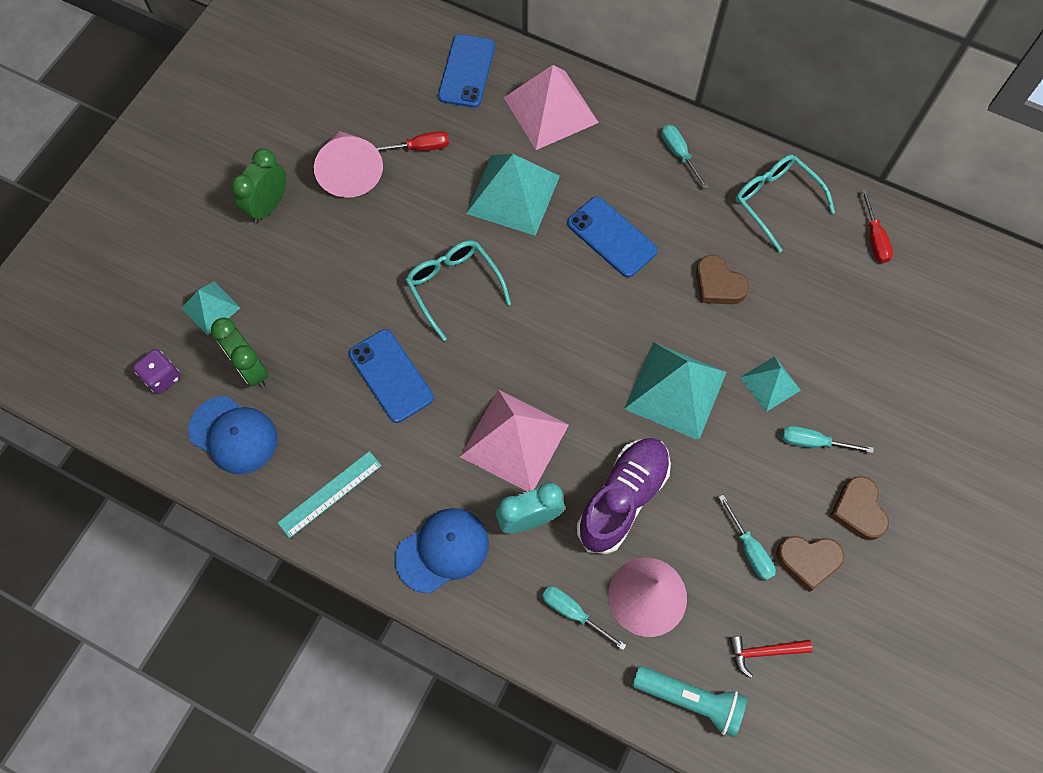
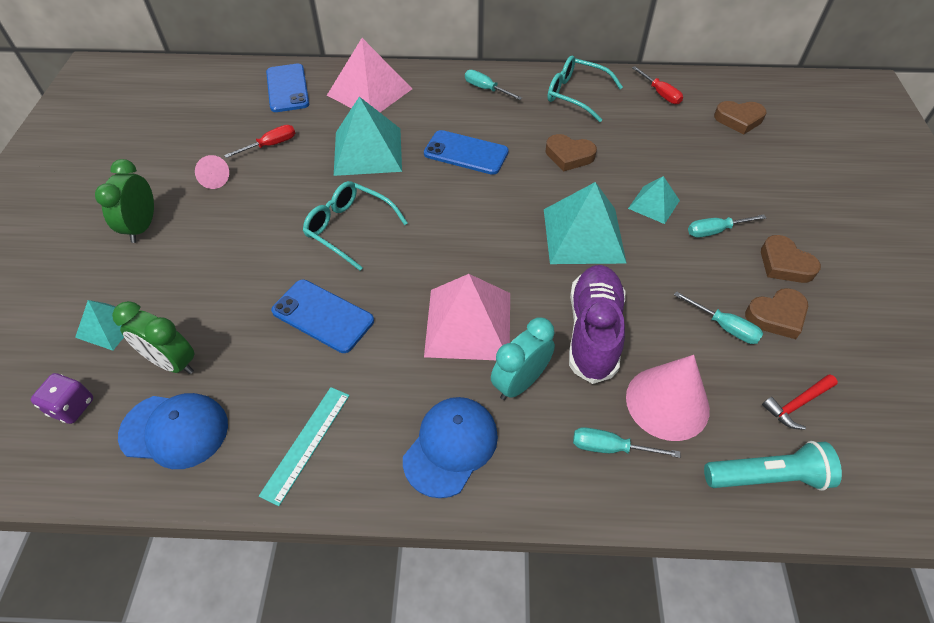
camera: 25 degrees left, 15 degrees down
pink cone [314,131,383,198] -> pink cone [195,155,229,189], size x0.52
none -> brown heart [714,101,766,135]

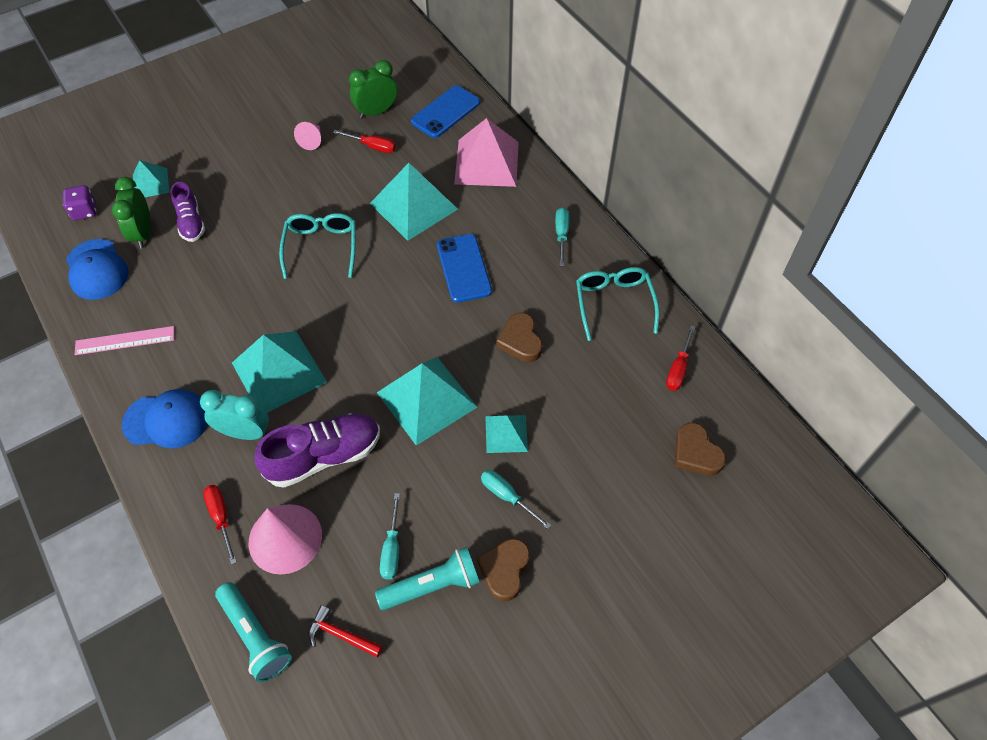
camera: 55 degrees right, 5 degrees up
green clock [95,159,154,243] -> green clock moved to [349,60,397,118]
turquoise ruler [259,387,350,506] -> pink ruler [75,326,174,355]
blue phone [271,280,374,353] -> none
pink pyramid [424,274,510,360] -> turquoise pyramid [232,331,327,413]
turquoise screwdriver [573,427,680,458] -> red screwdriver [203,485,237,565]
brown heart [745,288,808,339] -> turquoise flashlight [375,547,480,610]
none -> purple shoe [170,182,205,242]

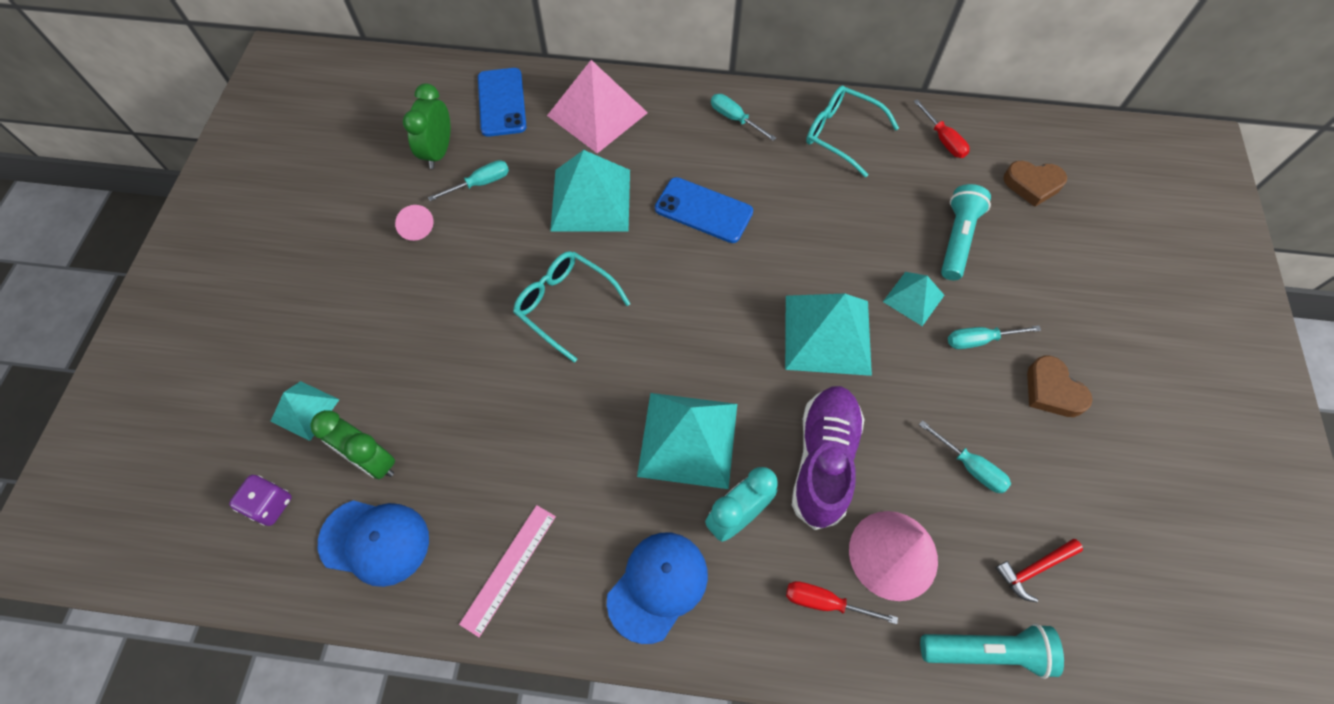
camera: 50 degrees left, 5 degrees up
purple shoe [170,182,205,242] -> none
red screwdriver [333,130,396,153] -> turquoise screwdriver [428,160,509,201]
turquoise flashlight [375,547,480,610] -> turquoise flashlight moved to [941,184,991,280]
brown heart [496,313,543,362] -> none

